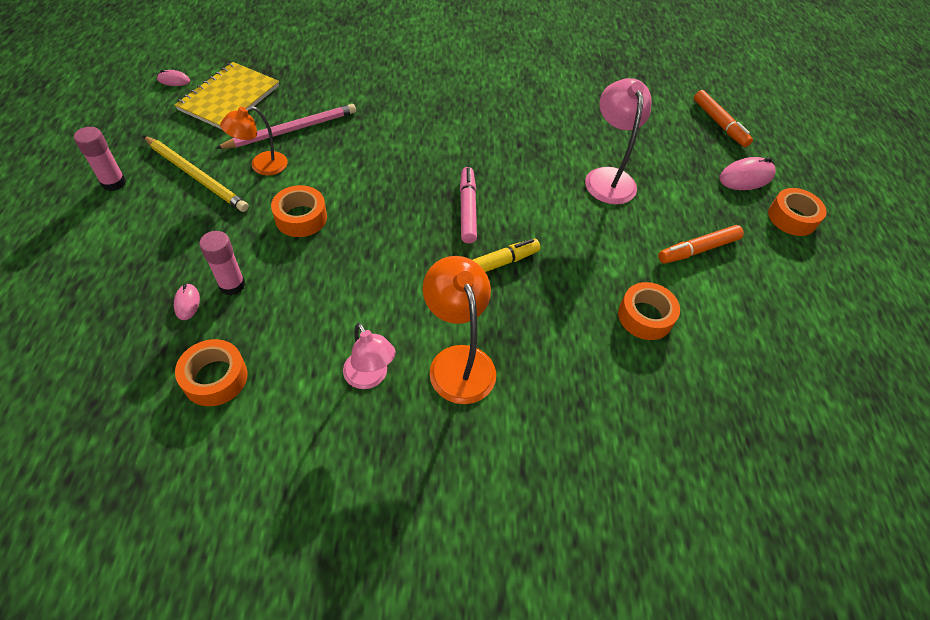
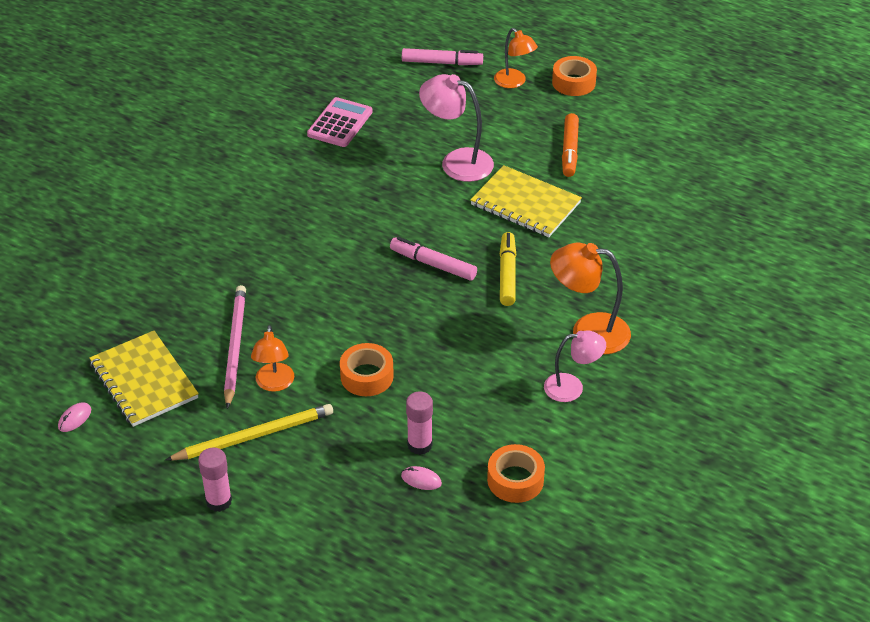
camera: 55 degrees left, 10 degrees down
orange tape [618,282,680,340] -> none
orange marker [694,90,753,147] -> pink marker [402,48,483,65]
pink mouse [719,157,776,190] -> orange lamp [494,28,538,88]
none -> pink calculator [307,97,373,147]
none -> yellow notebook [470,165,582,237]

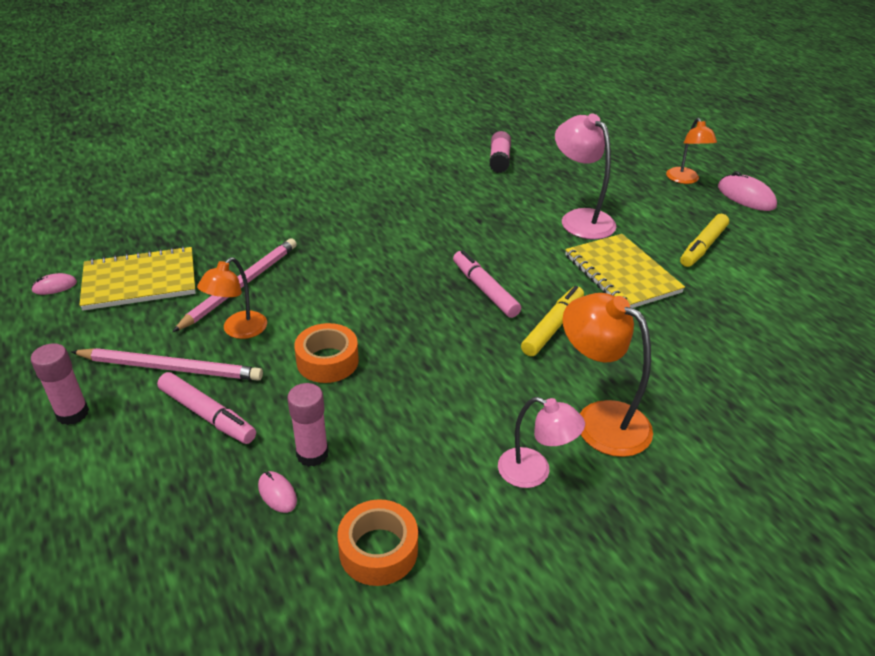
camera: 30 degrees right, 5 degrees down
yellow notebook [89,331,199,427] -> yellow notebook turned 75 degrees clockwise [79,246,196,311]
yellow pencil [165,404,333,461] -> pink pencil [71,348,263,381]
pink calculator [307,97,373,147] -> pink glue stick [489,131,511,173]
pink marker [402,48,483,65] -> pink marker moved to [157,372,256,444]
orange tape [552,56,597,96] -> pink mouse [718,171,777,211]
orange marker [562,113,579,177] -> yellow marker [680,214,729,267]

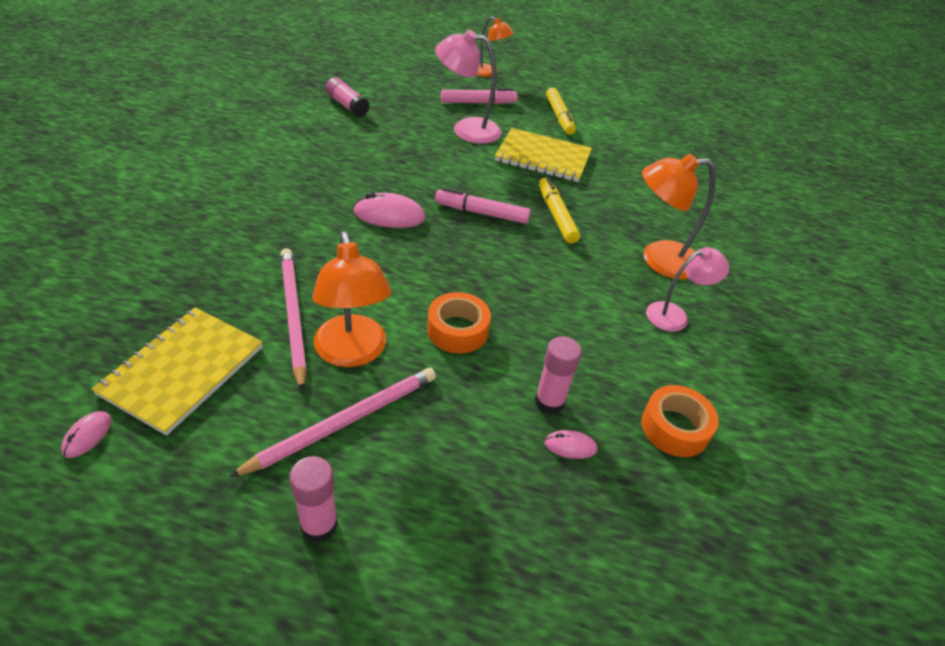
camera: 50 degrees left, 5 degrees up
pink marker [157,372,256,444] -> pink marker moved to [441,88,517,104]
orange lamp [197,257,267,339] -> orange lamp [312,231,392,367], size x1.53
pink mouse [718,171,777,211] -> pink mouse moved to [354,192,425,228]

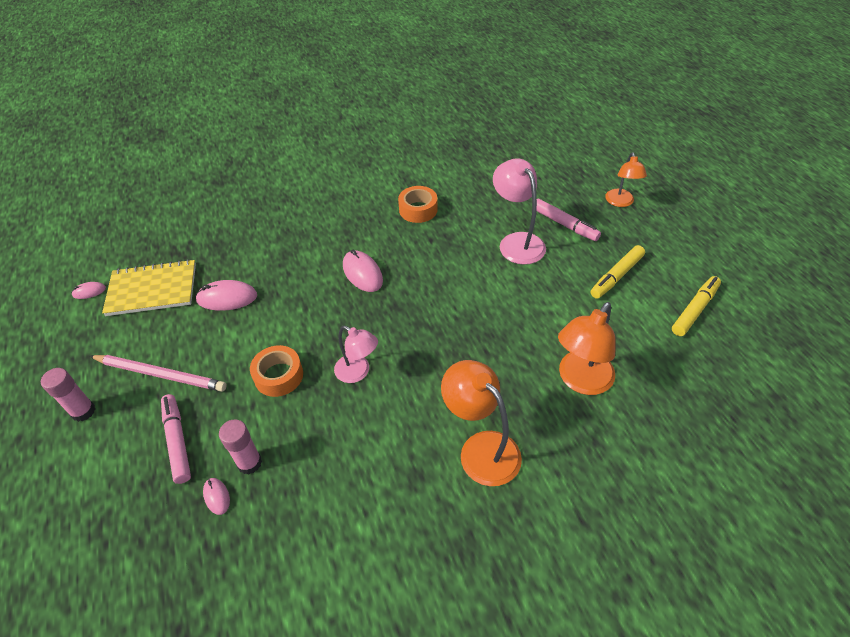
camera: 60 degrees right, 5 degrees up
pink pencil [281,248,307,392] -> pink mouse [195,280,257,311]
orange lamp [312,231,392,367] -> orange lamp moved to [558,302,616,395]
pink glue stick [325,77,370,117] -> none
pink marker [435,188,531,224] -> pink marker moved to [161,394,191,484]
yellow notebook [495,128,592,182] -> none
yellow marker [539,177,580,244] -> yellow marker moved to [672,276,721,336]
orange tape [641,385,719,457] -> orange tape moved to [398,186,438,223]
pink lamp [646,247,729,332] -> pink lamp moved to [334,326,378,383]

